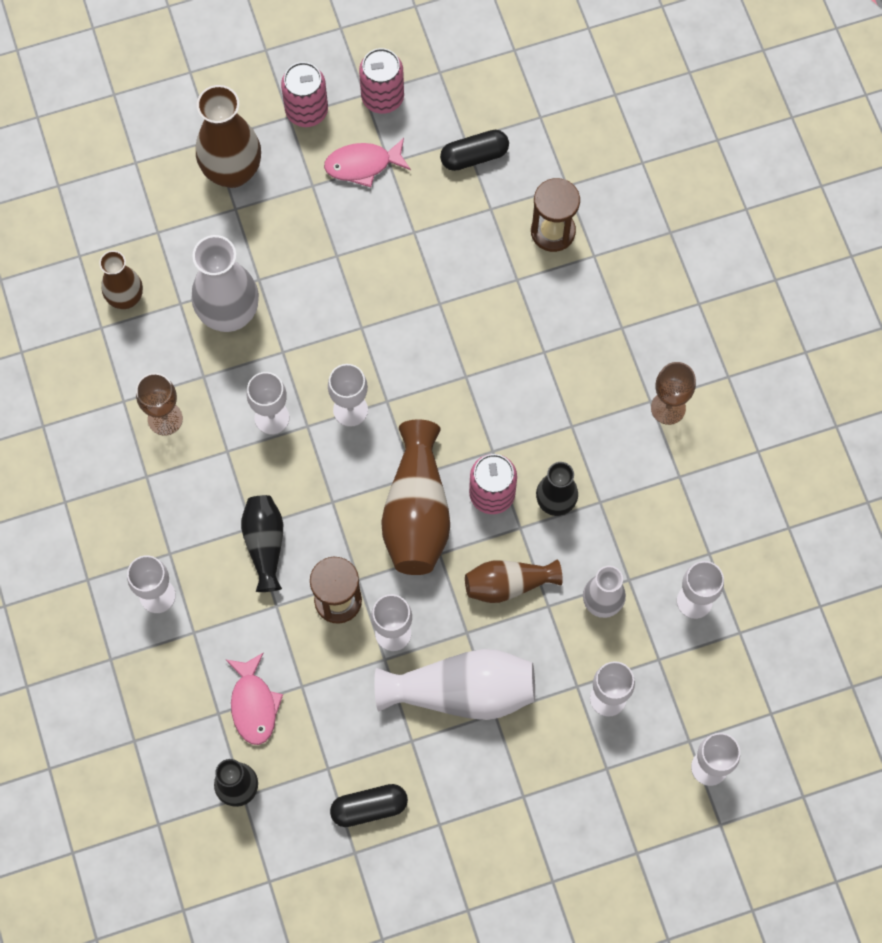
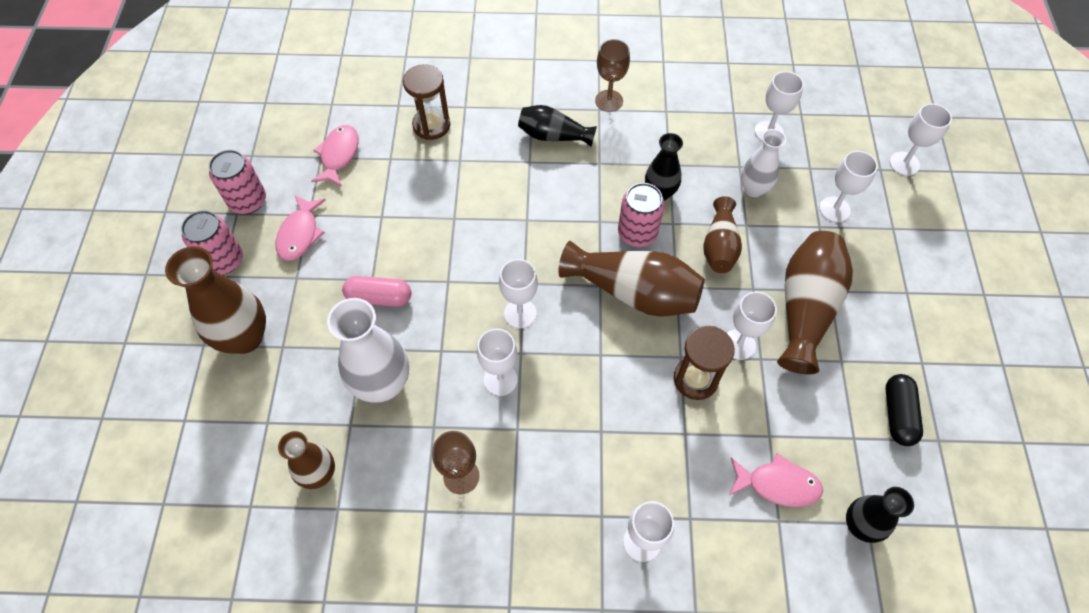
camera: 70 degrees left, 10 degrees down
black vase [241,495,283,592] -> black vase moved to [518,105,597,147]
white vase [374,649,535,720] -> brown vase [777,231,853,375]
black capsule [440,130,509,171] -> pink fish [311,125,359,187]
none -> pink capsule [342,276,411,307]

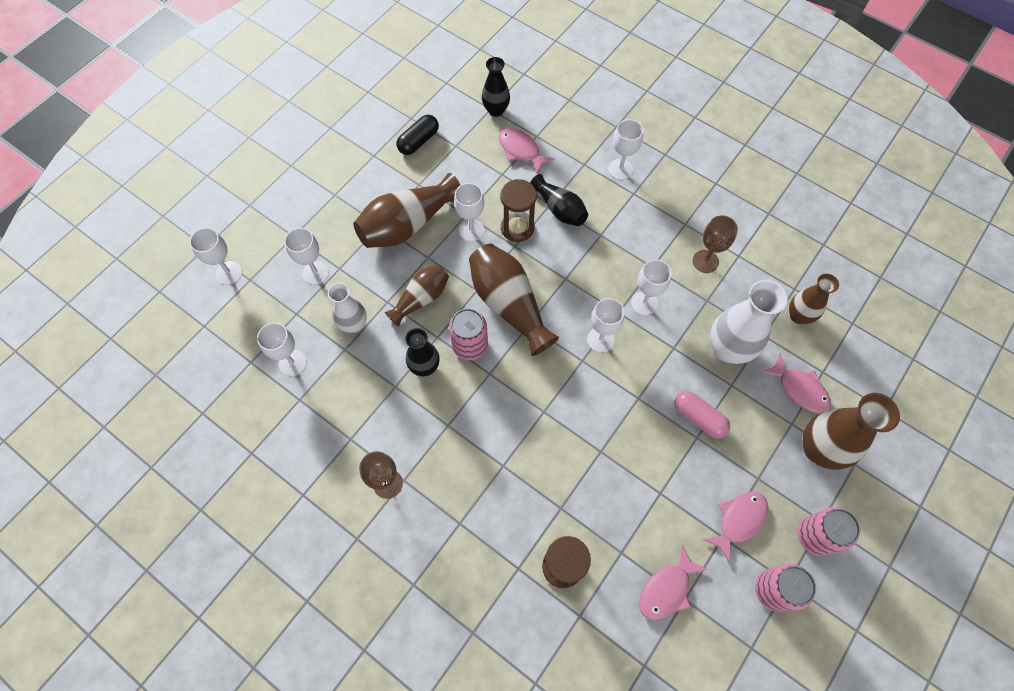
camera: 145 degrees left, 5 degrees up
black vase [518,105,597,147] -> black vase moved to [530,174,588,226]
none -> pink fish [761,353,831,414]

